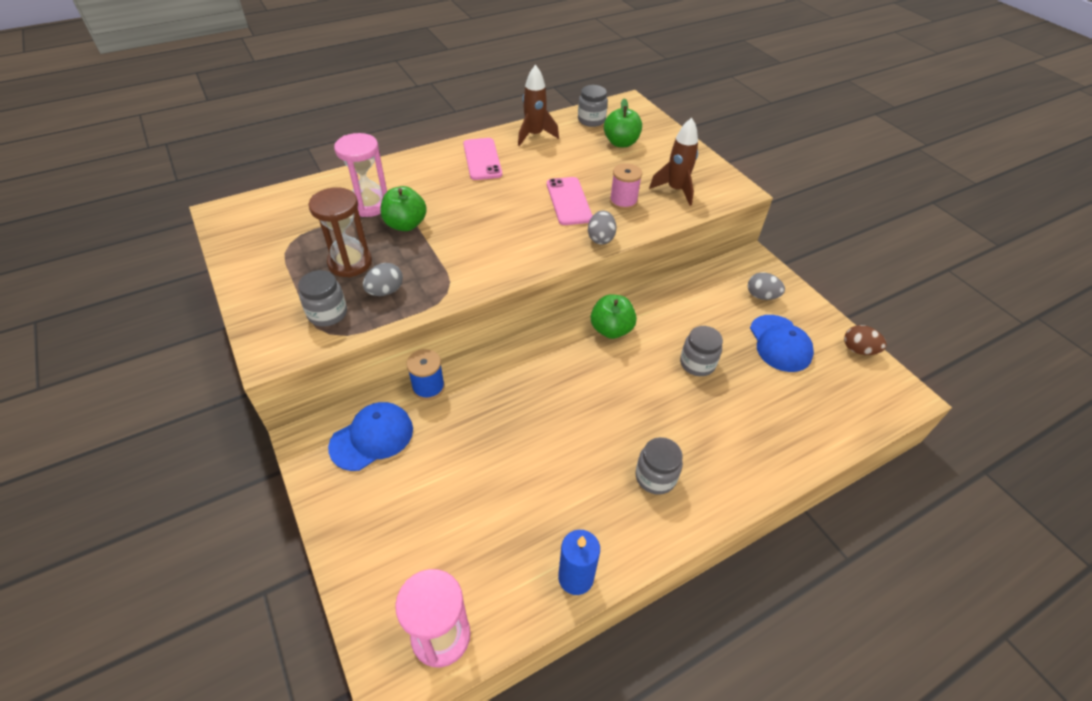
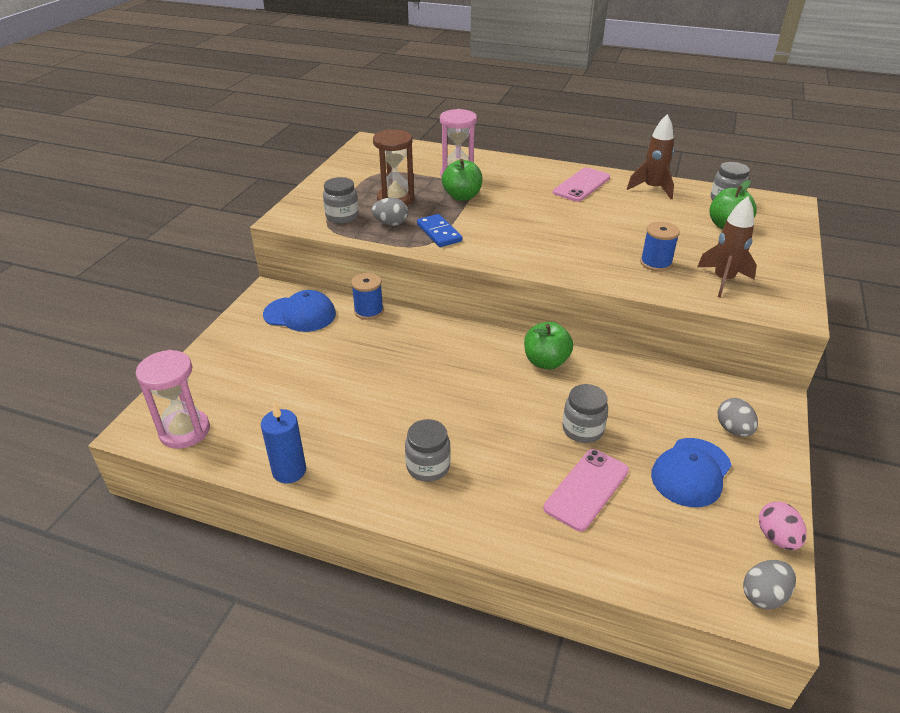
camera: 50 degrees right, 10 degrees down
pink phone [547,177,593,225] -> pink phone moved to [543,449,629,531]
grey egg [588,211,617,244] -> grey egg moved to [743,560,796,609]
pink spool [610,163,642,210] -> blue spool [640,221,680,272]
brown egg [844,325,887,355] -> pink egg [759,502,807,550]
none -> blue domino [417,214,462,247]

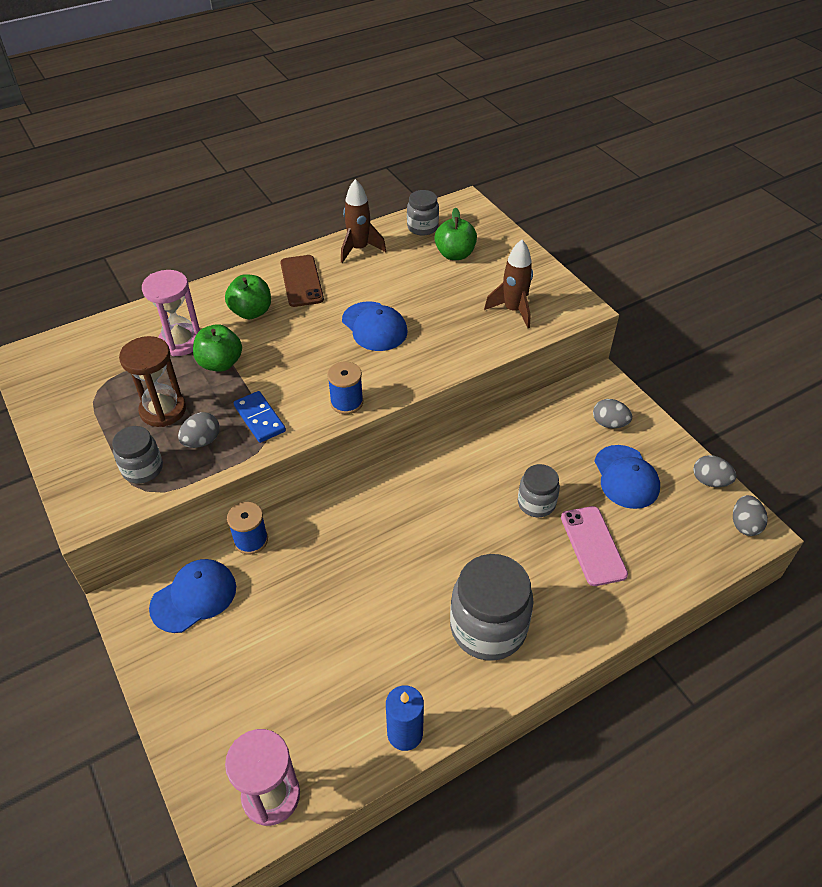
camera: 50 degrees left, 10 degrees up
grey jar [405,419,450,482] -> grey jar [450,554,534,661], size x1.79
blue domino [417,214,462,247] -> blue domino turned 45 degrees clockwise [234,391,286,443]
green apple [524,322,573,369] -> green apple moved to [225,274,271,319]
pink phone [553,167,610,202] -> brown phone [280,255,324,307]
blue spool [640,221,680,272] -> blue spool moved to [327,362,363,414]
pink egg [759,502,807,550] -> grey egg [693,455,736,487]
none -> blue cap [342,301,408,351]

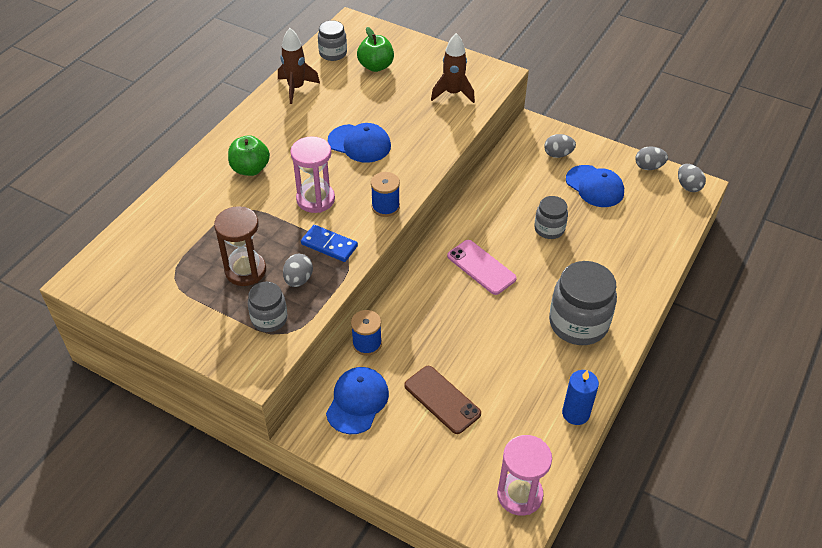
camera: 30 degrees left, 0 degrees up
pink hourglass [142,270,200,356] -> pink hourglass moved to [290,136,335,213]
green apple [193,324,242,372] -> none
brown phone [280,255,324,307] -> brown phone moved to [404,366,481,434]
pink phone [561,506,628,586] -> pink phone moved to [447,240,517,295]

